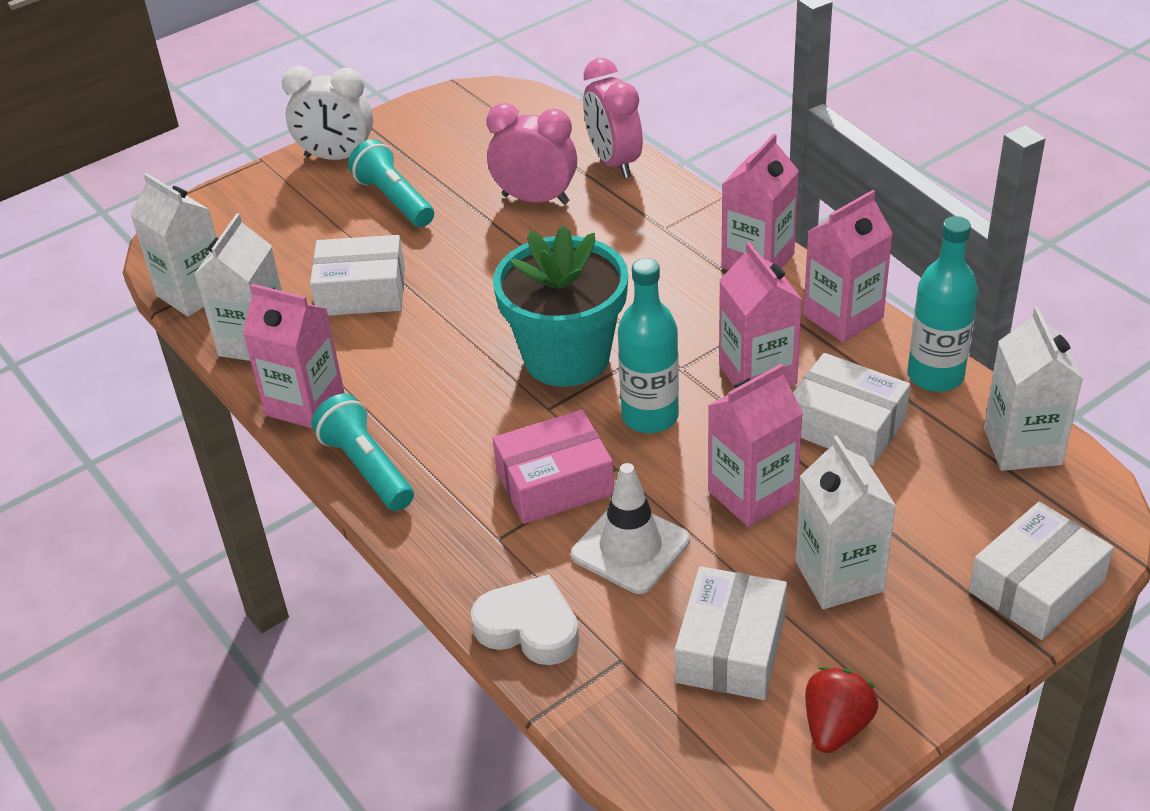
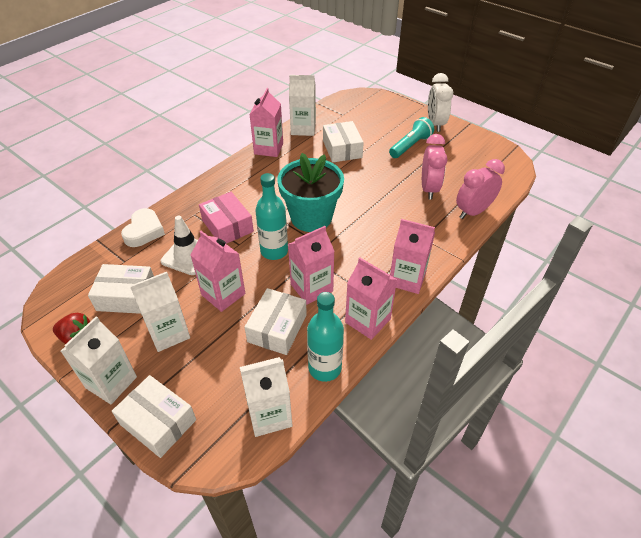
camera: 75 degrees right, 5 degrees up
white carton [131,173,216,317] -> white carton moved to [61,316,137,404]
turquoise flashlight [311,394,414,511] -> none

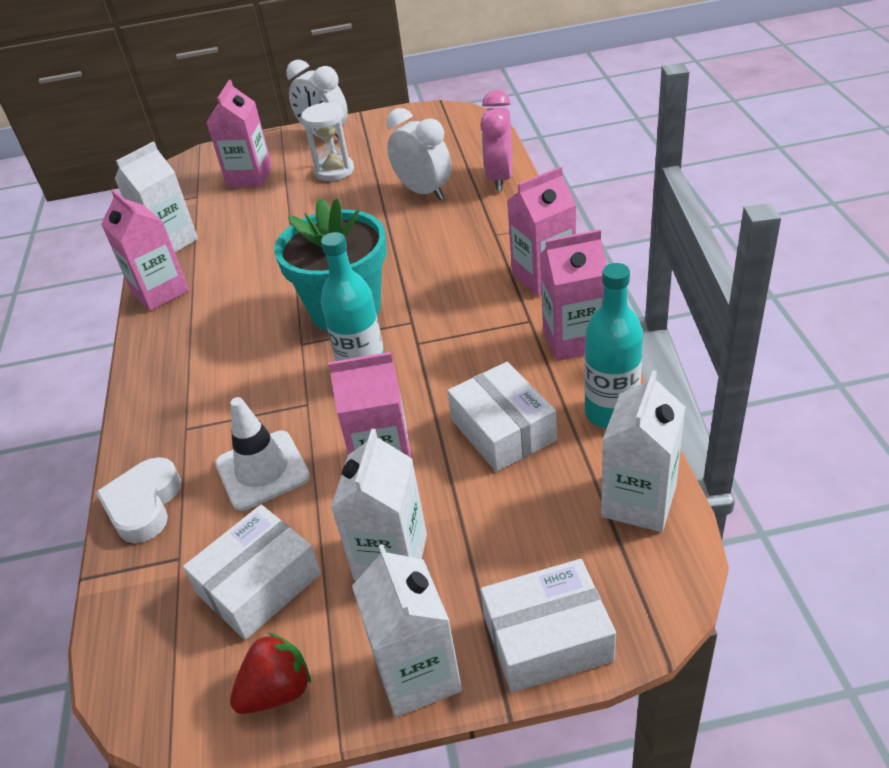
camera: 45 degrees left, 5 degrees down
white heart [121,208,165,247] -> white heart turned 135 degrees counterclockwise [96,457,182,543]
pink box [199,192,254,244] -> none
pink carton [288,226,335,305] -> pink carton moved to [206,80,272,187]
white box [323,121,364,162] -> none
turquoise flashlight [389,117,434,158] -> white hourglass [301,102,354,181]
pink clock [422,134,447,200] -> white clock [386,108,452,200]

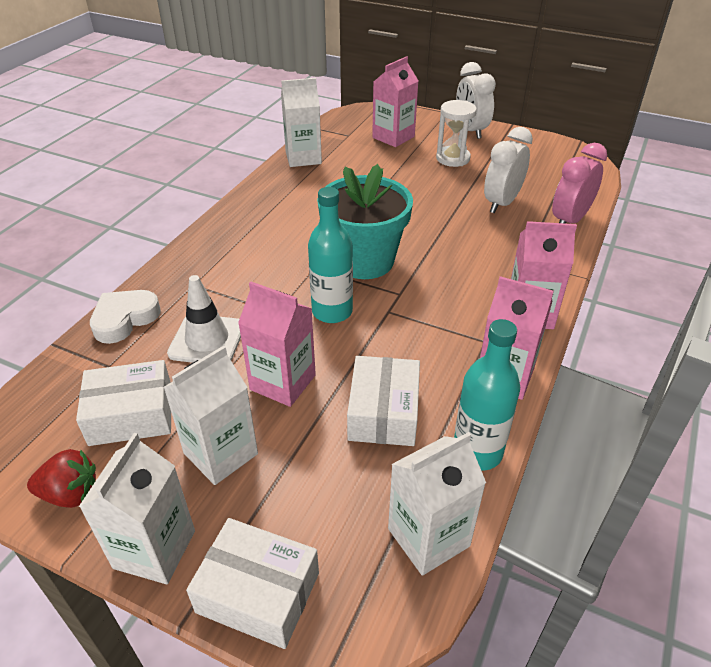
camera: 30 degrees right, 0 degrees up
pink carton [101,189,189,311] -> none
white clock [386,108,452,200] -> white clock turned 135 degrees counterclockwise [484,127,533,213]

